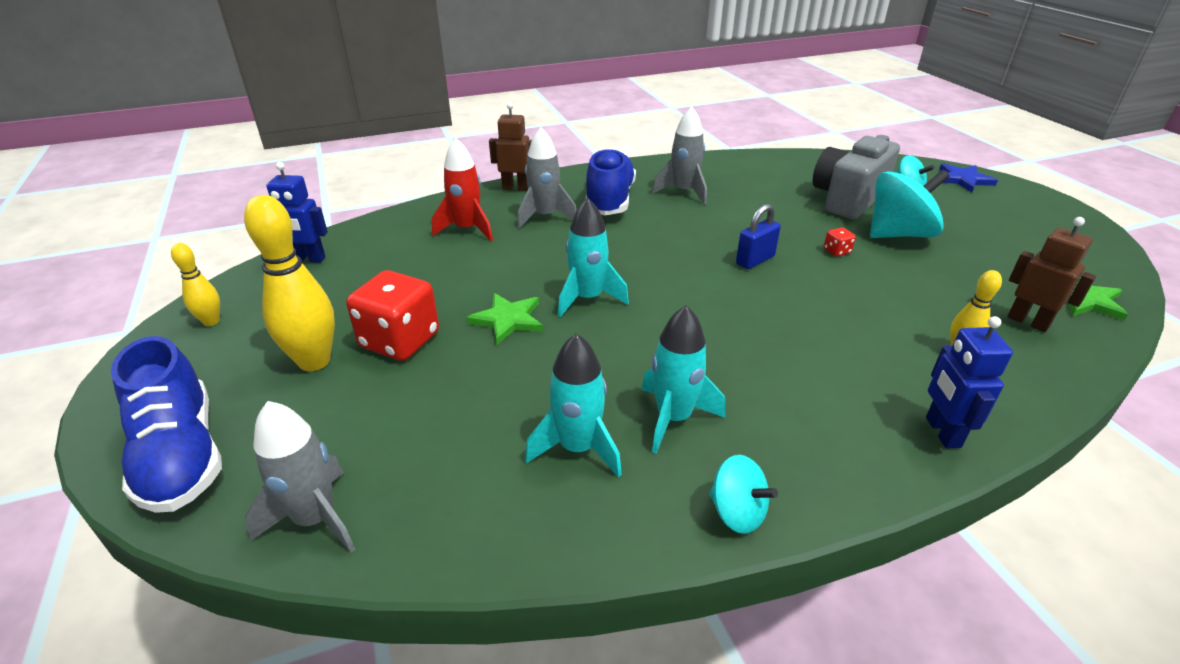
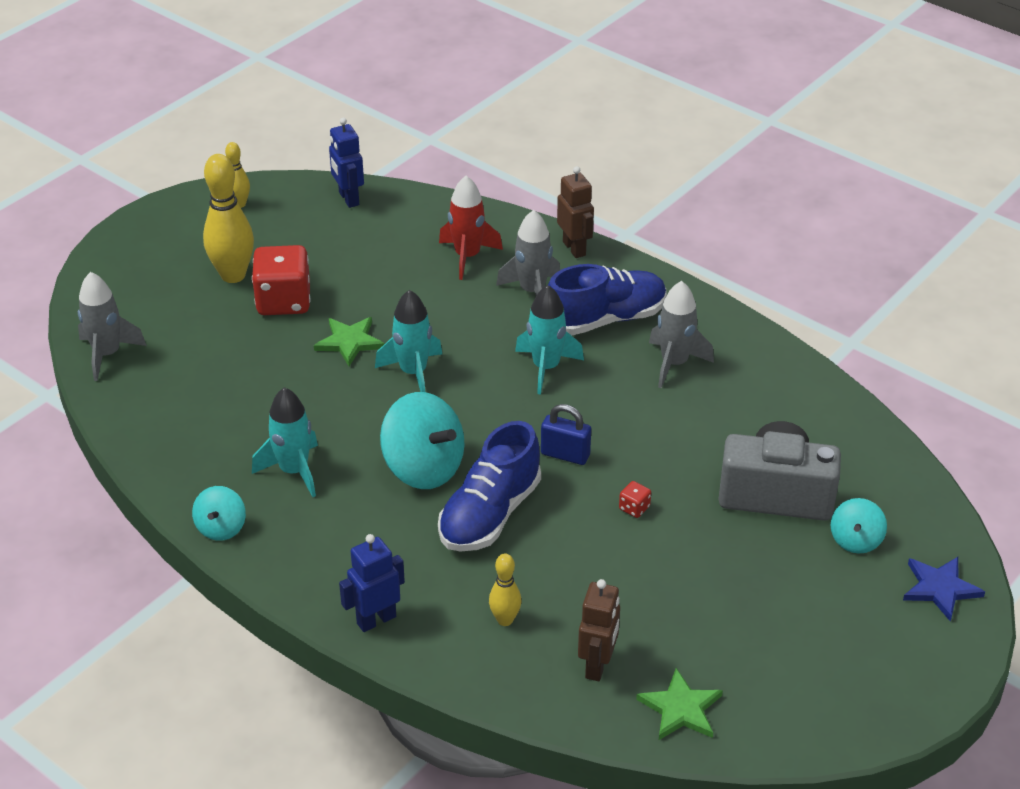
camera: 60 degrees right, 5 degrees up
blue shoe [111,336,222,513] -> blue shoe moved to [438,421,541,552]
turquoise rocket [525,333,622,478] -> turquoise rocket moved to [515,285,584,394]
turquoise spinning top [870,170,950,238] -> turquoise spinning top moved to [380,392,464,489]

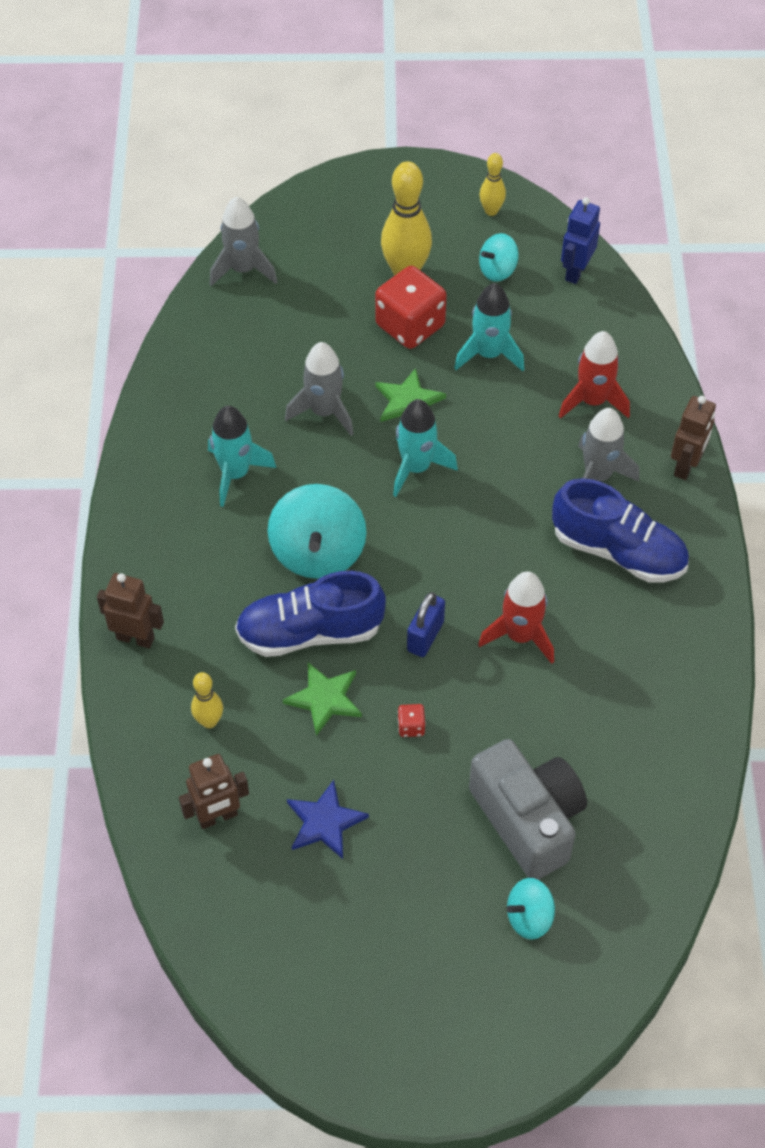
camera: 50 degrees right, 15 degrees up
turquoise spinning top [192,486,246,541] -> turquoise spinning top moved to [479,233,519,282]
blue robot [339,534,405,632] -> brown robot [97,573,164,648]
turquoise rocket [515,285,584,394] -> turquoise rocket moved to [454,283,524,371]
blue padlock [541,404,591,465] -> blue padlock turned 45 degrees clockwise [407,592,445,657]
green star [636,668,723,740] -> green star moved to [283,662,362,736]
grey rocket [649,281,714,388] -> grey rocket moved to [285,342,354,436]
blue star [903,557,985,622] -> blue star moved to [287,780,369,859]
none -> red rocket [478,571,554,664]

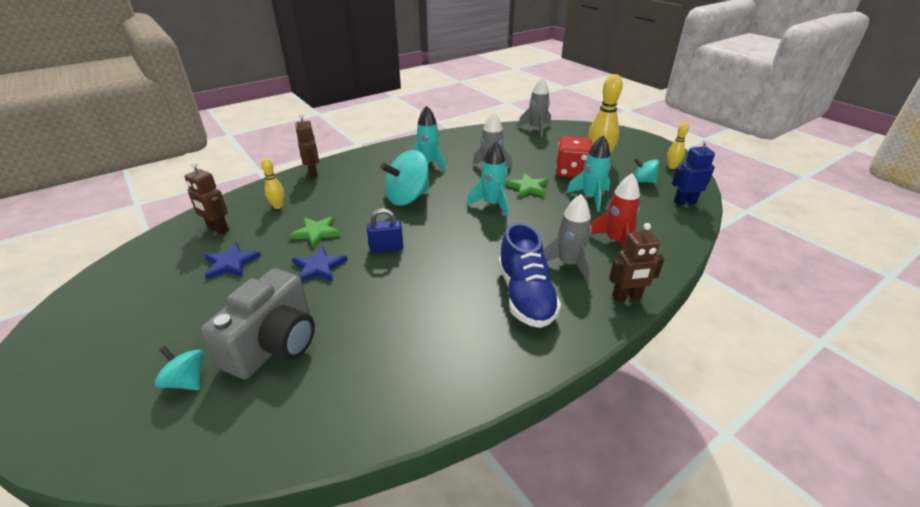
camera: 55 degrees right, 20 degrees down
blue shoe [235,571,386,657] -> none
red dice [398,704,426,737] -> blue star [292,246,348,282]
red rocket [478,571,554,664] -> none

